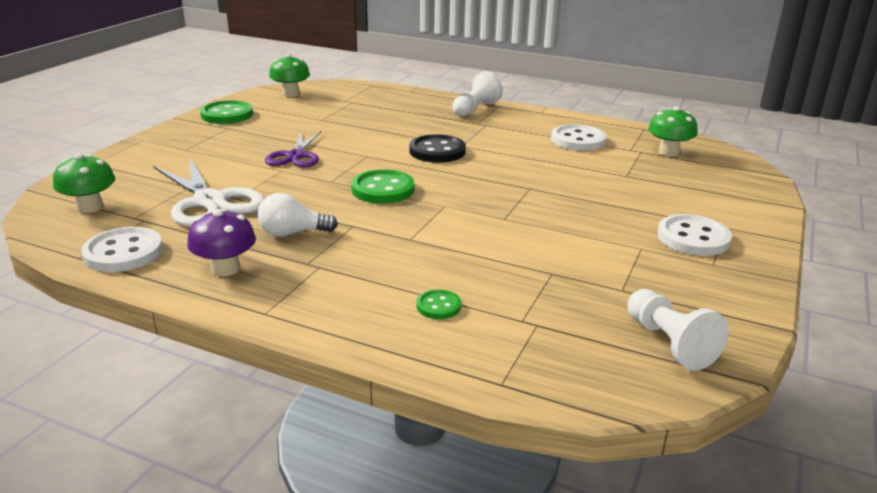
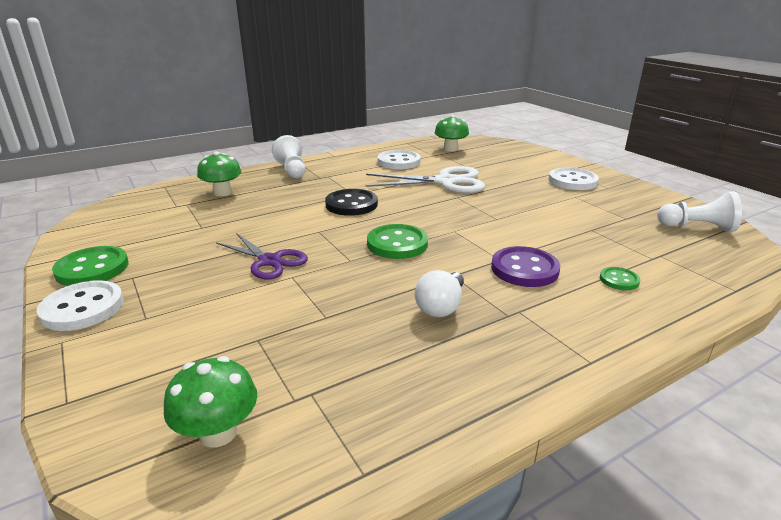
camera: 55 degrees left, 0 degrees up
white button [81,227,163,272] -> white button moved to [37,280,124,331]
white scissors [153,157,264,227] -> white scissors moved to [366,166,485,193]
purple mushroom [187,209,256,277] -> none
green mushroom [269,54,310,97] -> green mushroom moved to [197,151,242,196]
none -> purple button [491,246,560,287]

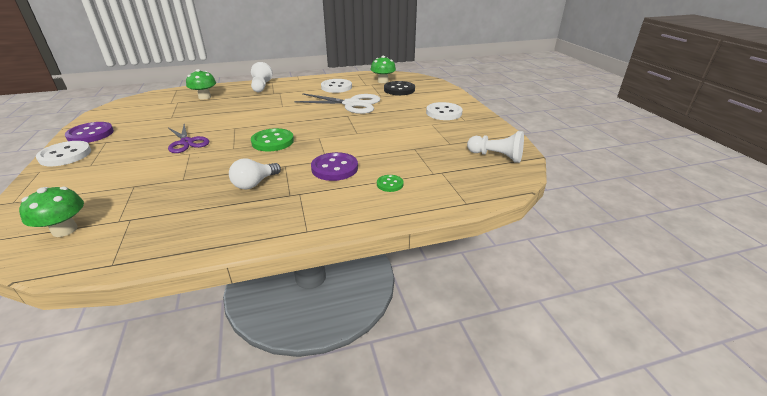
camera: 15 degrees right, 5 degrees up
green button [52,246,129,286] -> purple button [65,122,114,143]
black button [325,189,378,216] -> black button moved to [384,81,415,95]

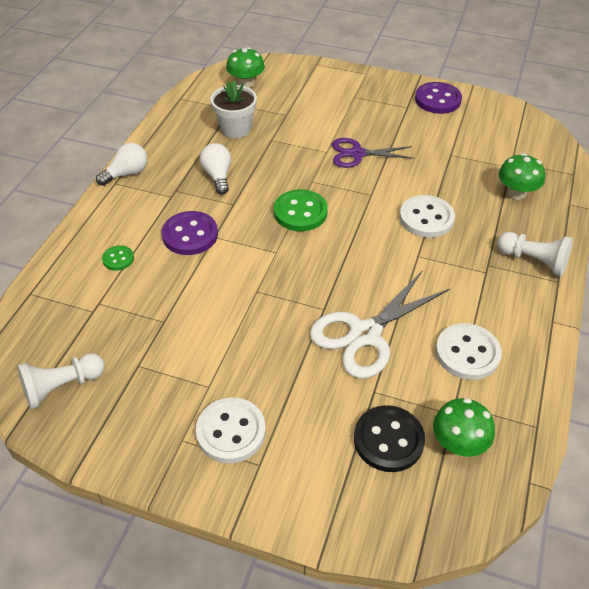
camera: 125 degrees right, 15 degrees up
white button [36,141,91,166] -> white button moved to [399,195,455,238]
none -> white light bulb [96,143,148,186]
none -> white flower pot [210,80,257,138]

